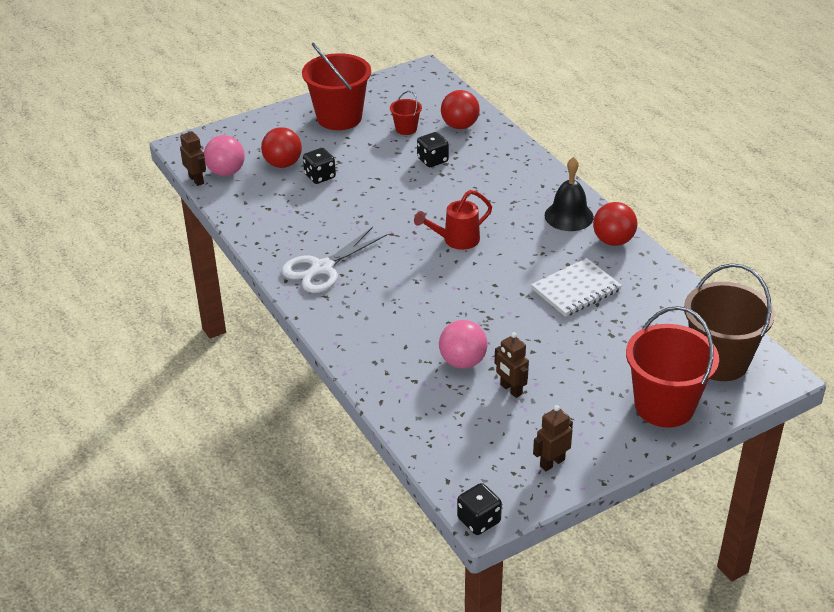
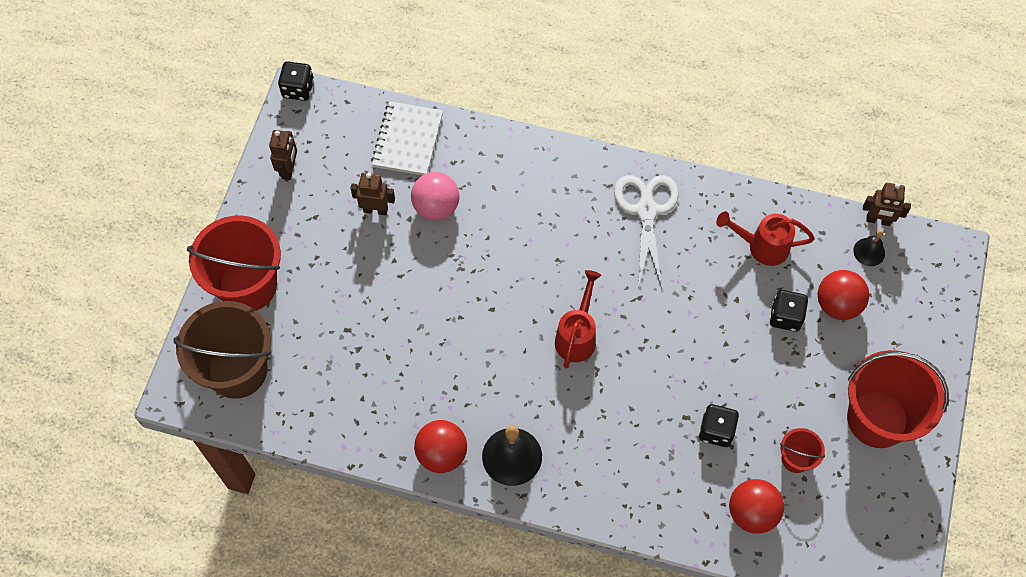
camera: 135 degrees right, 25 degrees up
pink ball [204,135,245,176] -> black bell [853,230,885,266]
white notebook [531,258,622,317] -> white notebook moved to [371,101,443,176]
none -> red watering can [716,211,815,266]

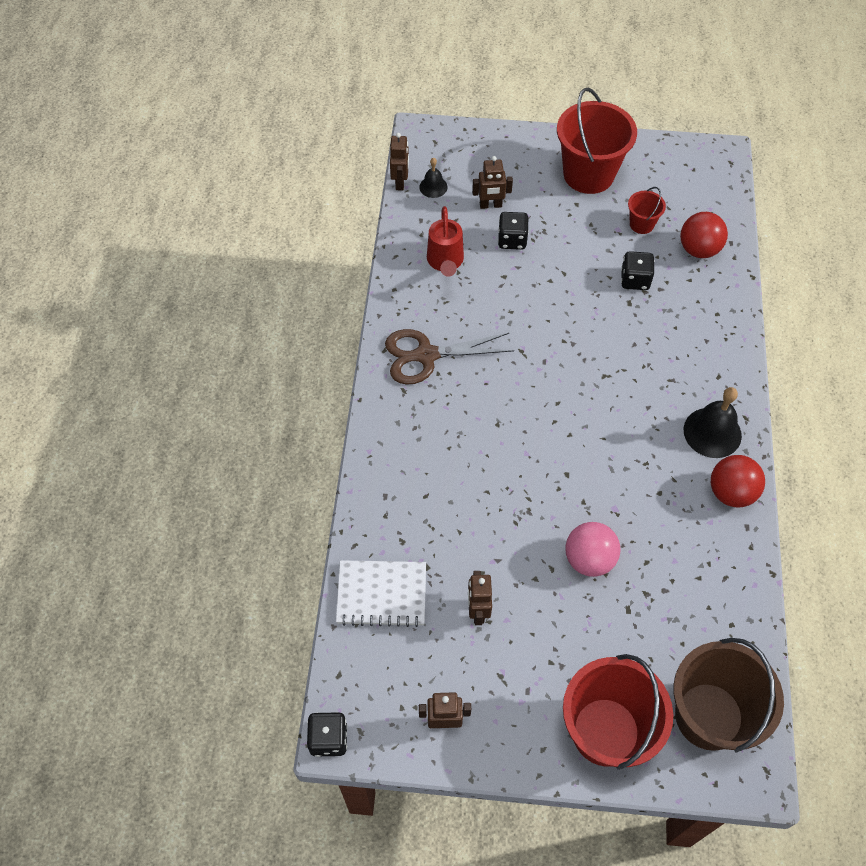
camera: 100 degrees left, 5 degrees down
pink ball [411,172,460,221] -> pink ball moved to [565,522,621,577]
red watering can [555,270,601,369] -> none
white scissors [614,175,679,289] -> brown scissors [385,329,514,385]
red ball [818,270,869,320] -> brown robot [472,156,513,209]

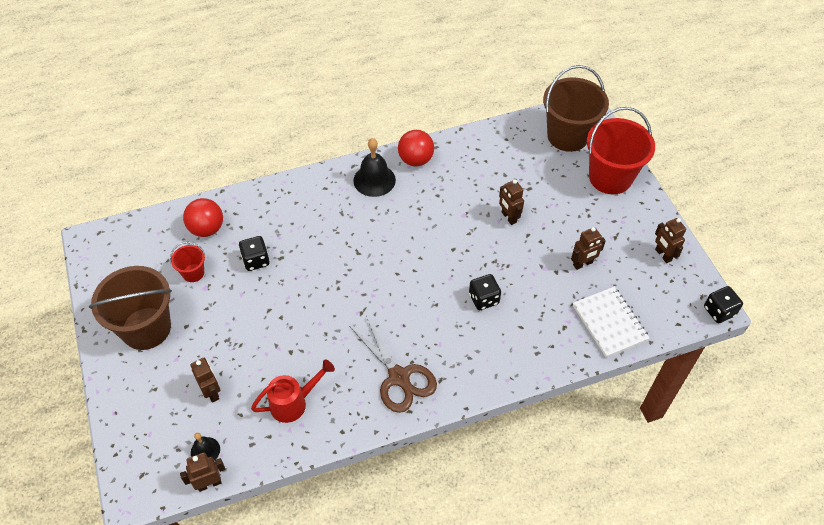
camera: 115 degrees left, 5 degrees down
black dice [498,212,529,250] -> black dice moved to [469,274,501,310]
red bucket [557,88,637,194] -> brown bucket [89,266,172,350]
pink ball [565,522,621,577] -> brown robot [499,179,524,225]

